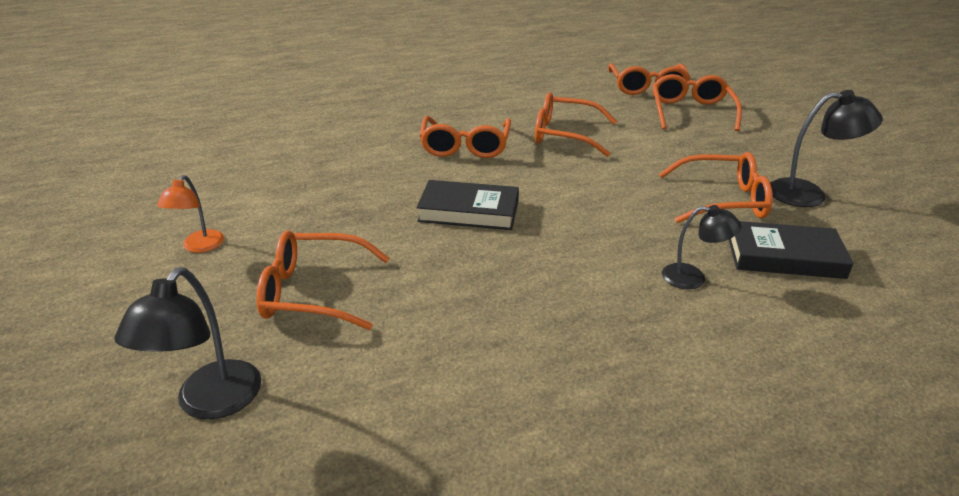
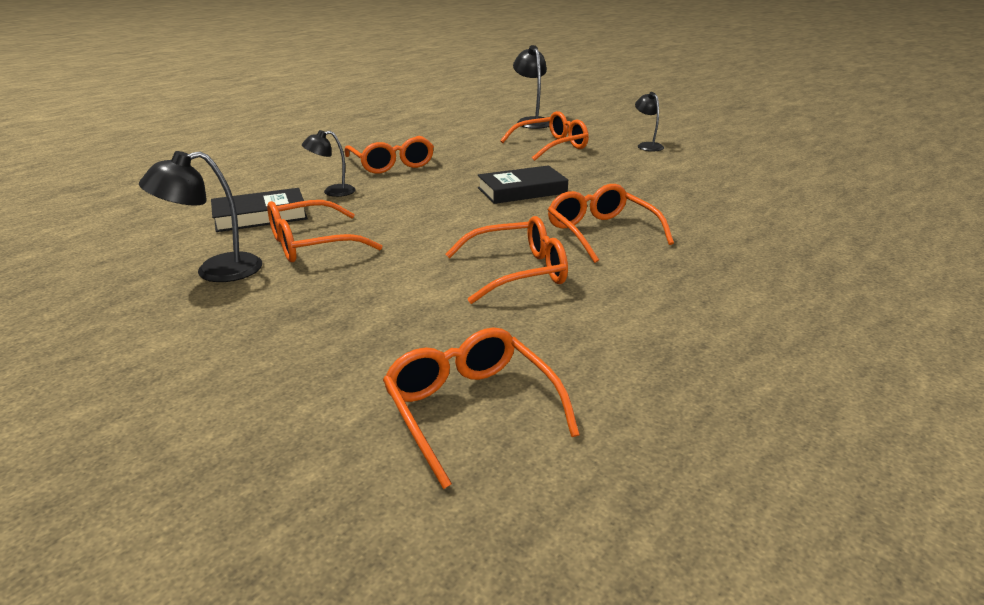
camera: 150 degrees right, 5 degrees down
orange lamp [157,175,224,253] -> black lamp [635,92,664,151]
orange glasses [652,74,742,131] -> orange glasses moved to [345,136,434,174]

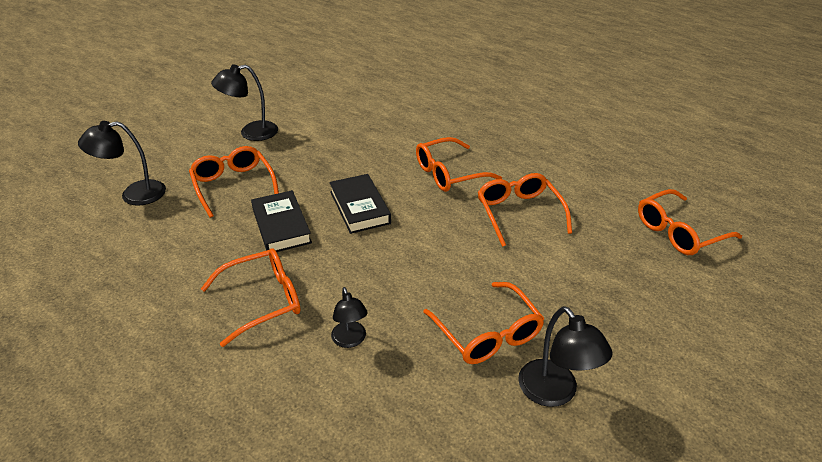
camera: 90 degrees left, 10 degrees up
black book [211,188,308,232] -> black book moved to [251,190,312,252]
black lamp [635,92,664,151] -> black lamp [211,64,278,141], size x1.54

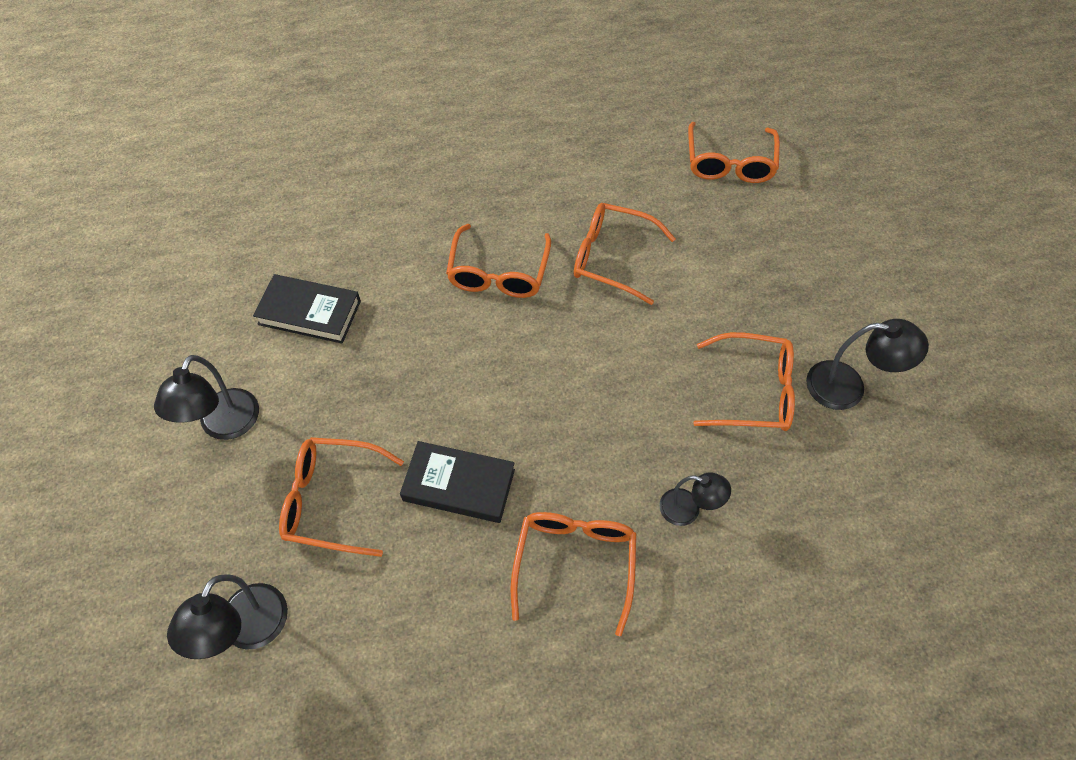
camera: 55 degrees left, 20 degrees up
black book [329,174,391,234] -> black book moved to [253,274,361,343]

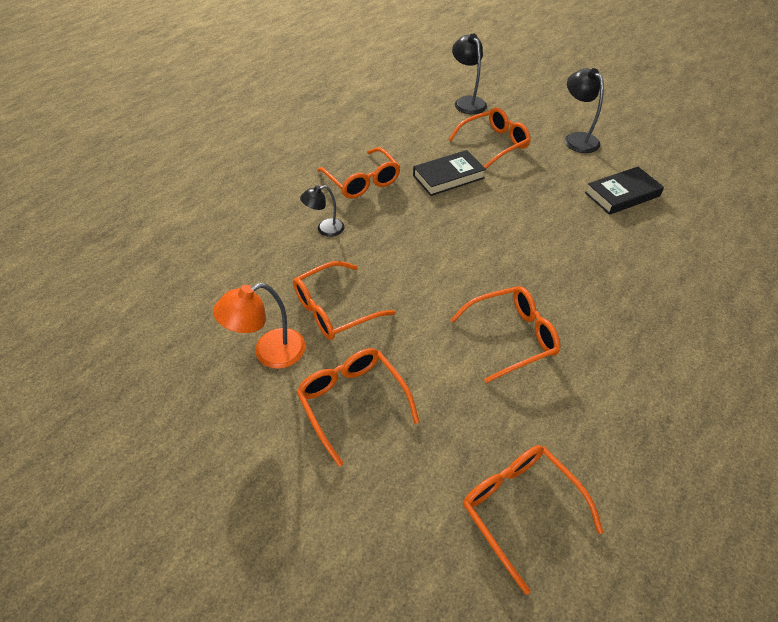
camera: 140 degrees right, 10 degrees down
orange glasses [446,224,551,298] -> orange glasses moved to [297,348,420,467]
black lamp [806,319,929,410] -> orange lamp [213,283,305,369]

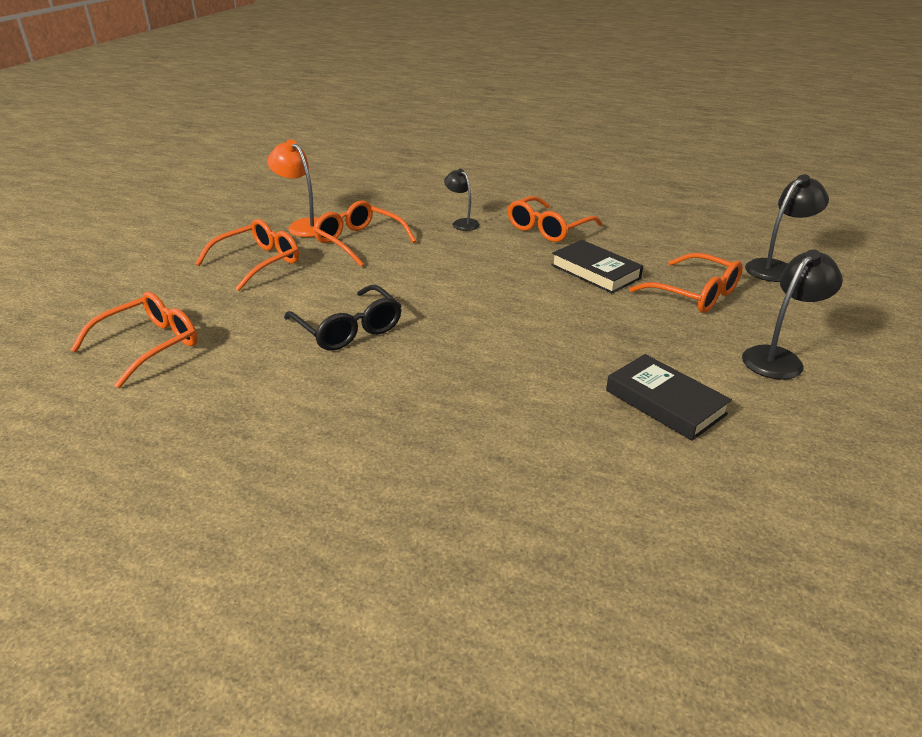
camera: 75 degrees right, 15 degrees down
orange glasses [450,286,560,383] -> black glasses [284,285,402,351]

